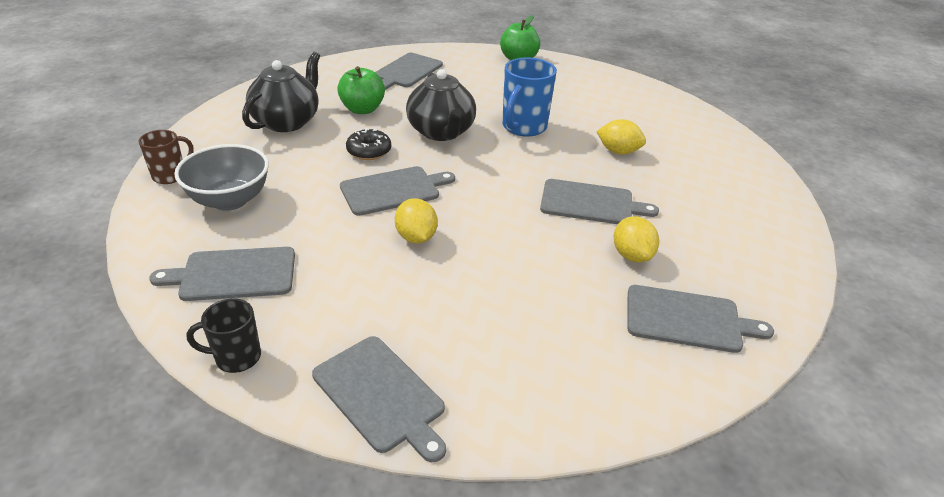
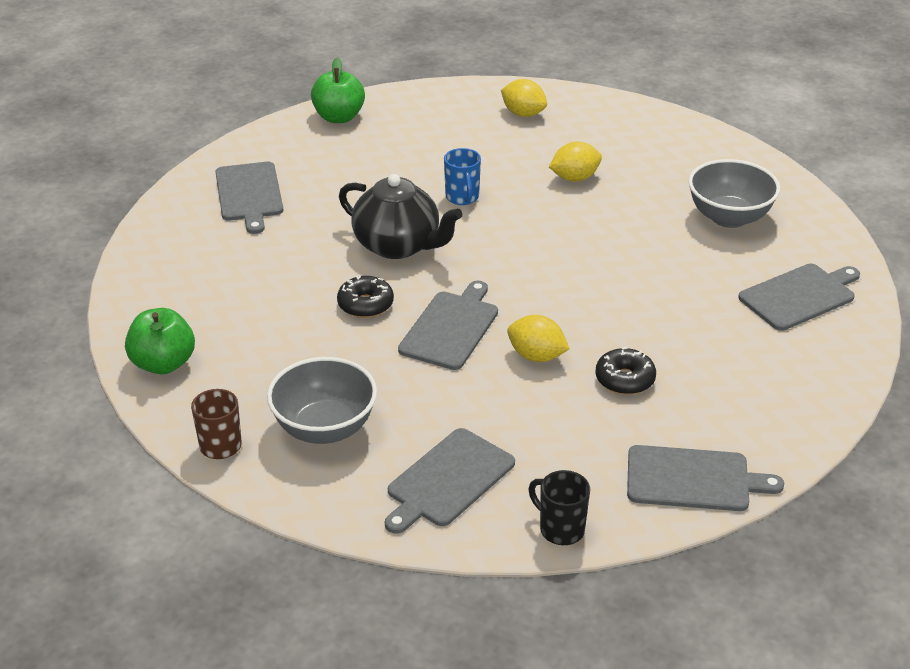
camera: 40 degrees left, 0 degrees up
black mug [187,298,261,373] -> black mug turned 90 degrees clockwise [529,470,590,545]
black teapot [242,52,320,132] -> none
green apple [337,66,385,114] -> green apple moved to [125,308,195,374]
blue mug [502,57,557,137] -> blue mug [444,148,481,205], size x0.60
grey cutting board [540,179,659,224] -> none
yellow lemon [614,216,659,262] -> yellow lemon moved to [501,79,547,117]
none -> black donut [595,347,656,395]
none -> grey bowl [688,159,780,228]

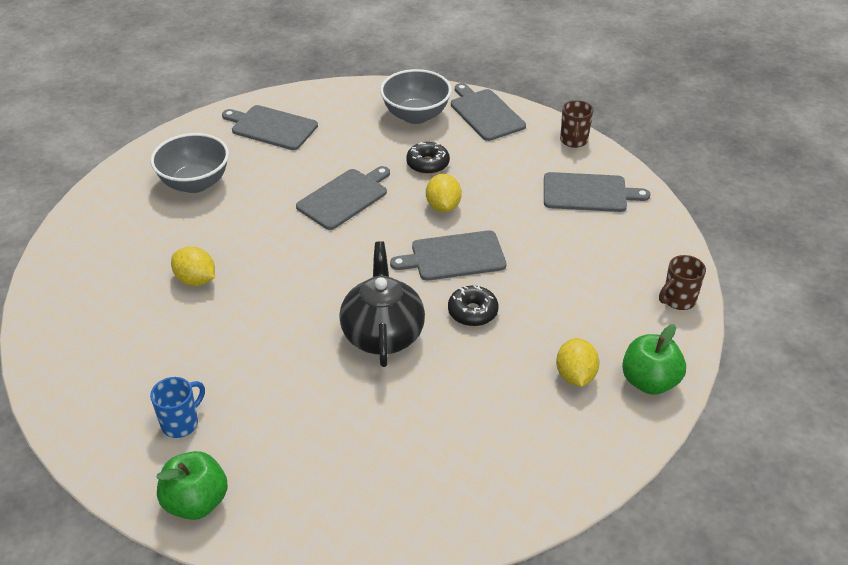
camera: 125 degrees left, 5 degrees up
grey cutting board [215,162,283,234] -> grey cutting board moved to [296,166,390,230]
grey bowl [267,357,377,444] -> grey bowl moved to [380,69,452,124]
blue mug [444,148,481,205] -> blue mug moved to [150,377,205,438]
yellow lemon [501,79,547,117] -> yellow lemon moved to [556,338,600,387]
black mug [529,470,590,545] -> brown mug [560,100,593,148]

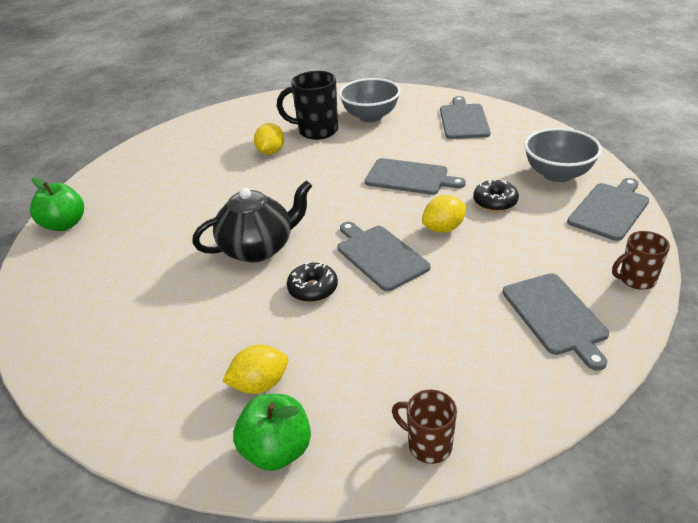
camera: 70 degrees right, 5 degrees down
blue mug [150,377,205,438] -> none
none -> black mug [277,71,338,140]

